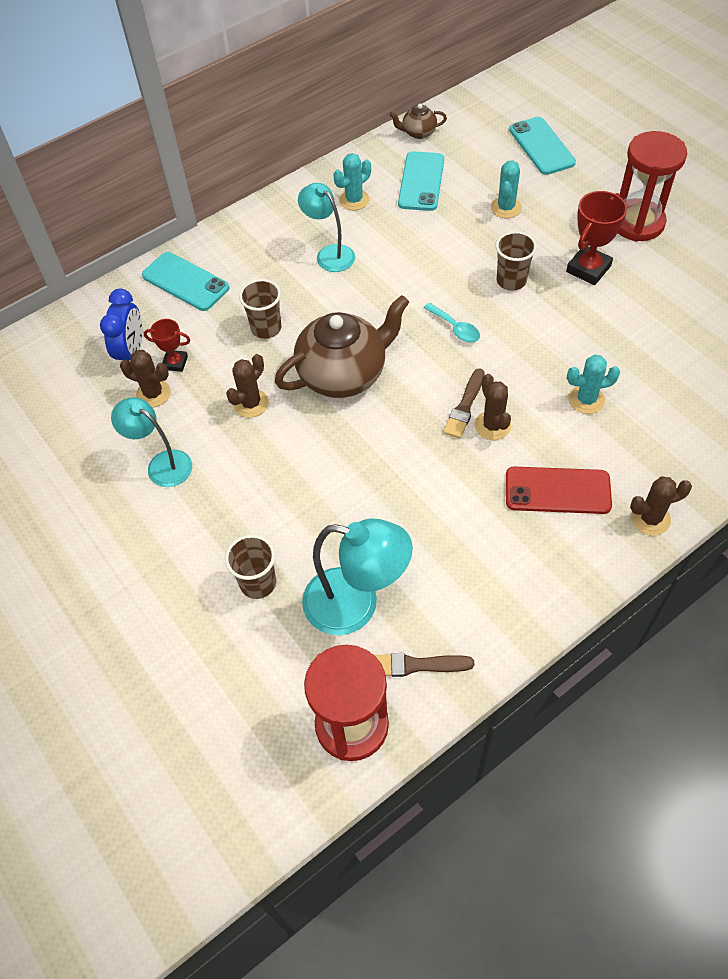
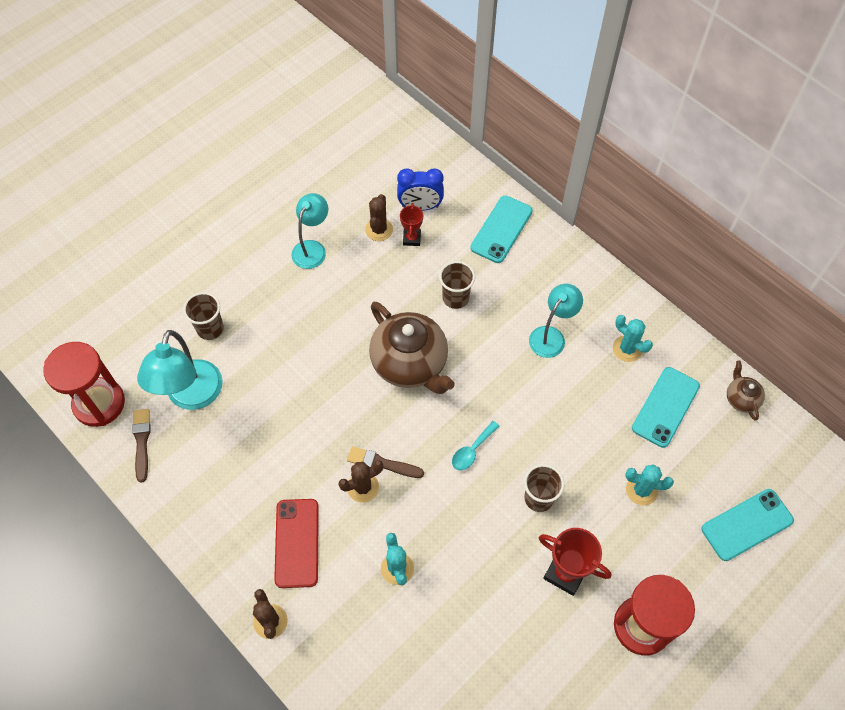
camera: 80 degrees right, 5 degrees up
brown cactus [226,354,269,418] -> none
turquoise phone [398,151,444,211] -> turquoise phone turned 60 degrees counterclockwise [632,367,700,448]

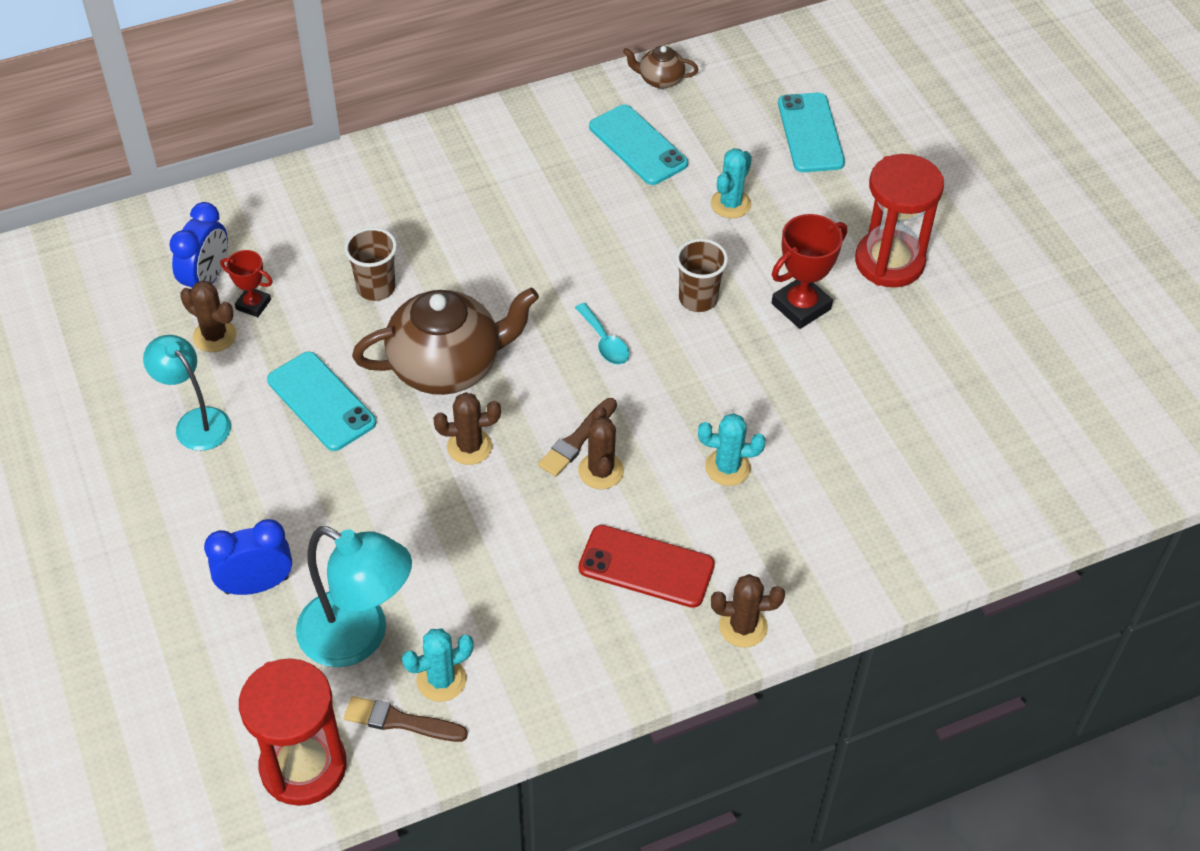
camera: 70 degrees left, 10 degrees down
brown cup [183,292,224,340] -> blue clock [204,519,292,595]
turquoise phone [470,196,533,263] -> turquoise phone moved to [267,352,376,451]
turquoise lamp [529,284,583,358] -> none
turquoise cactus [613,315,653,362] -> turquoise cactus moved to [402,629,474,702]
none -> brown cactus [434,392,501,465]

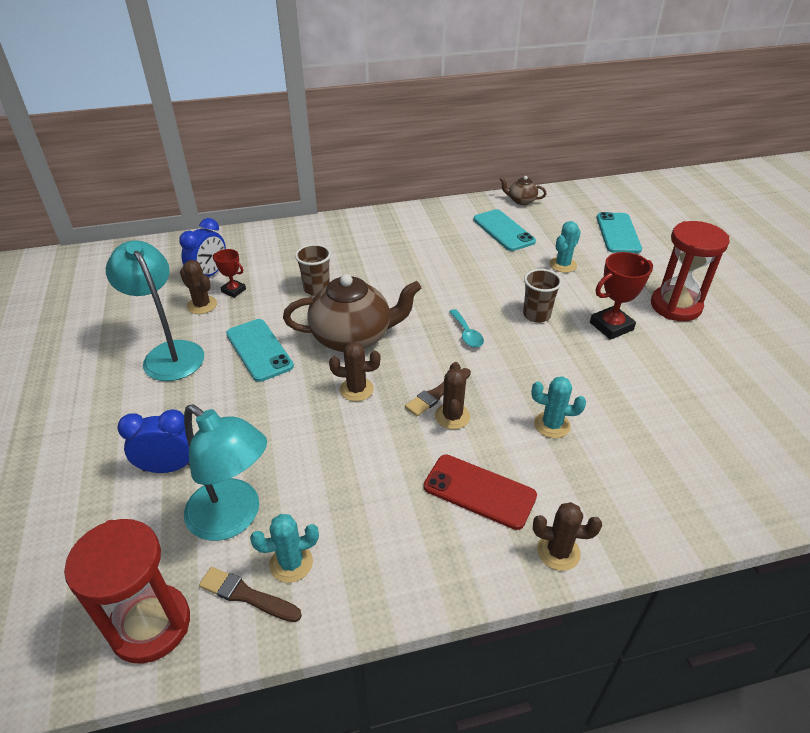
camera: 10 degrees right, 10 degrees down
turquoise lamp [143,335,231,451] -> turquoise lamp [106,240,204,381], size x1.51

